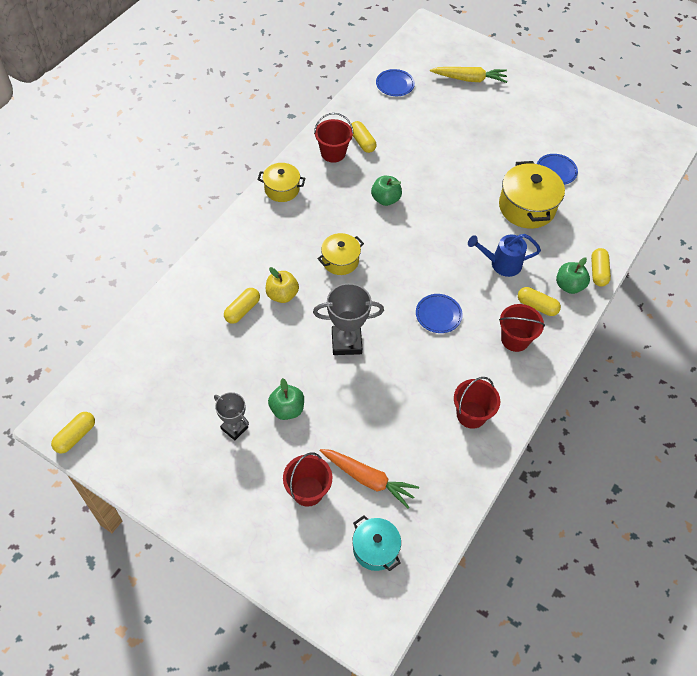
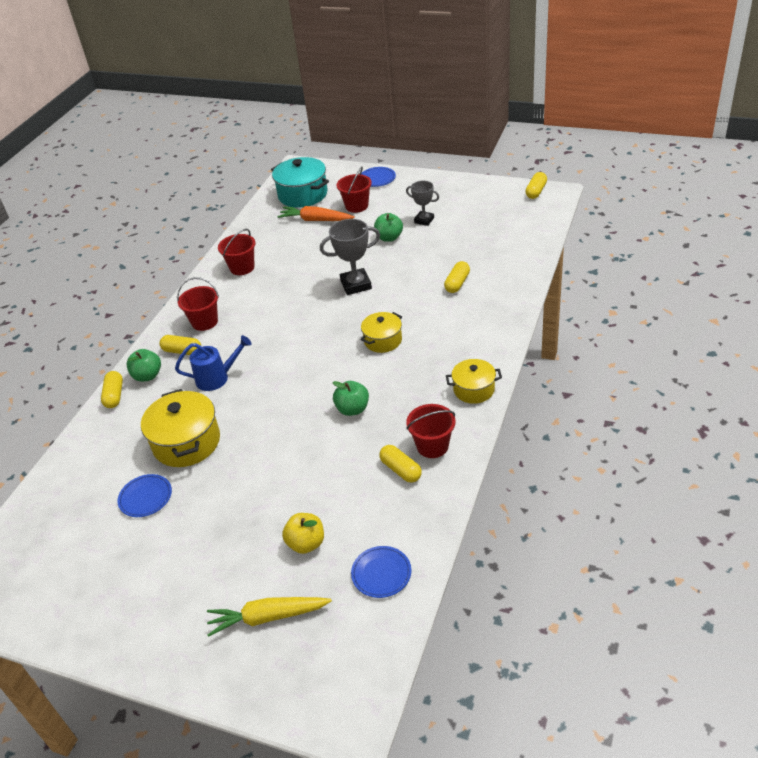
camera: 175 degrees right, 15 degrees down
yellow apple [266,267,299,303] -> yellow apple moved to [282,513,324,554]
turquoise pot [352,515,401,571] -> turquoise pot [271,157,329,208], size x1.64
blue plate [416,294,463,333] -> blue plate moved to [361,167,396,187]

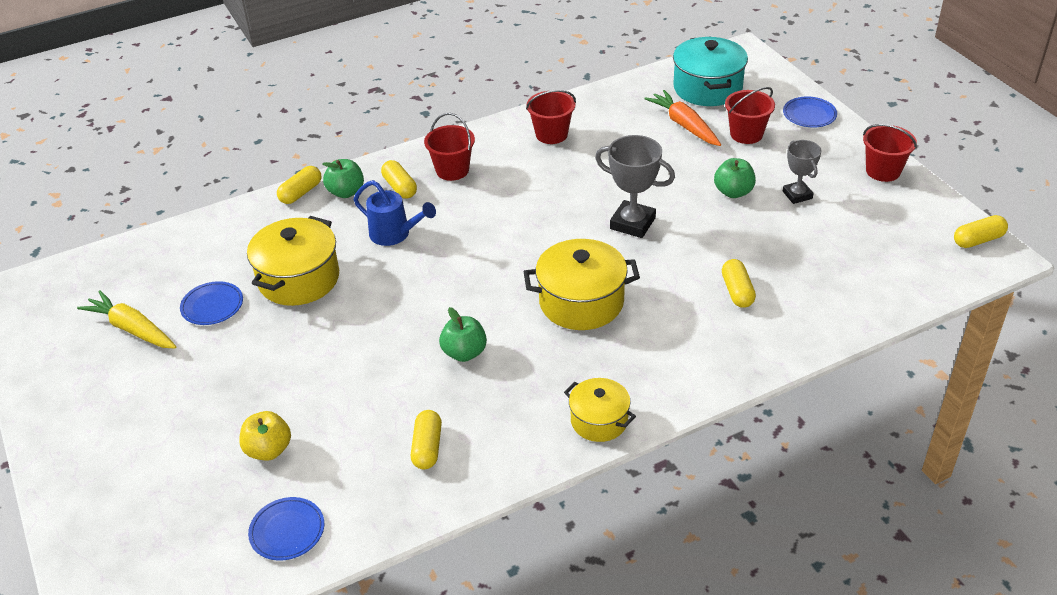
camera: 40 degrees right, 0 degrees up
yellow carrot [207,597,332,637] -> yellow carrot moved to [77,291,177,348]
yellow pot [360,312,402,353] -> yellow pot [524,239,640,330], size x1.64
red bucket [406,404,456,458] -> red bucket moved to [863,124,917,182]
yellow capsule [444,261,470,293] -> yellow capsule turned 75 degrees counterclockwise [722,259,756,308]

